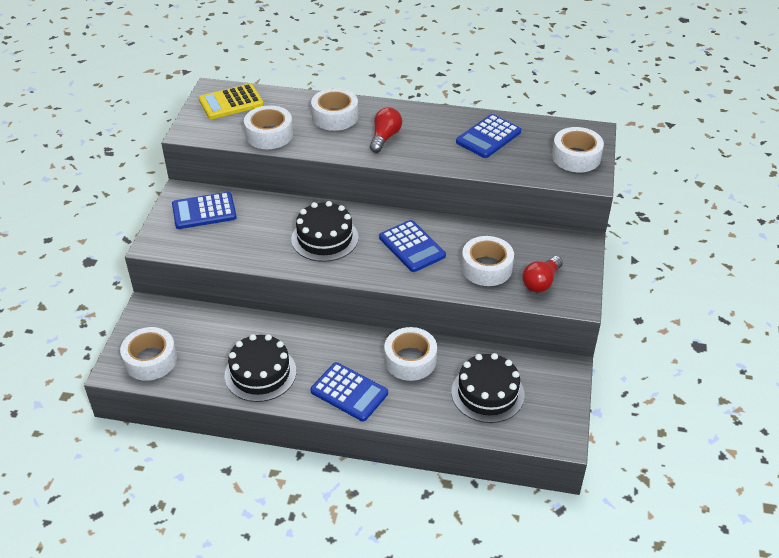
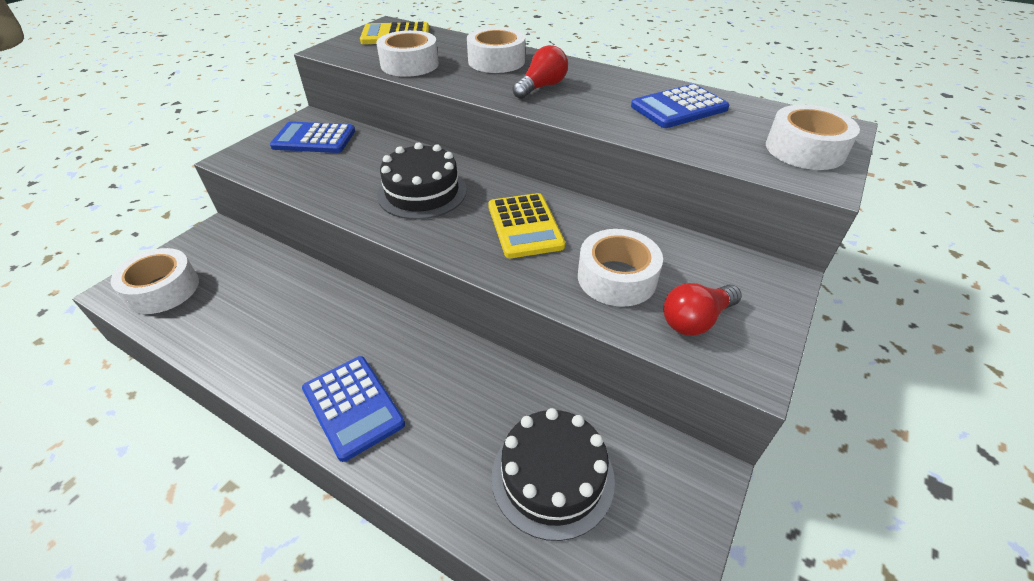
camera: 20 degrees right, 0 degrees up
black cake [225,334,297,402] -> none
blue calculator [379,220,446,272] -> yellow calculator [488,193,565,258]
white tape [384,327,437,381] -> none

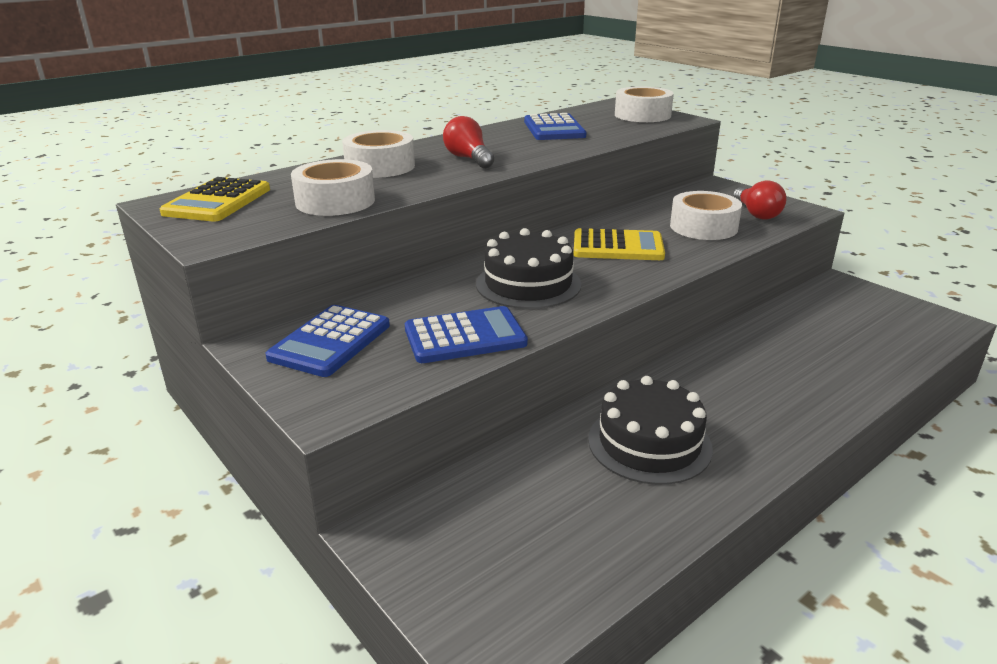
camera: 70 degrees left, 15 degrees down
white tape [110,248,199,314] -> none
blue calculator [302,356,405,462] -> blue calculator moved to [405,306,528,363]
black cake [491,408,615,541] -> black cake moved to [588,376,713,485]

